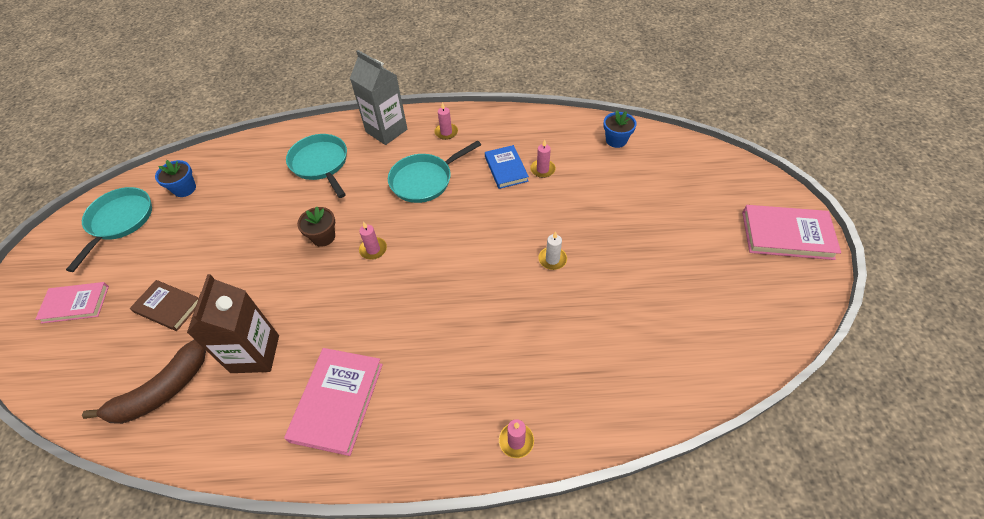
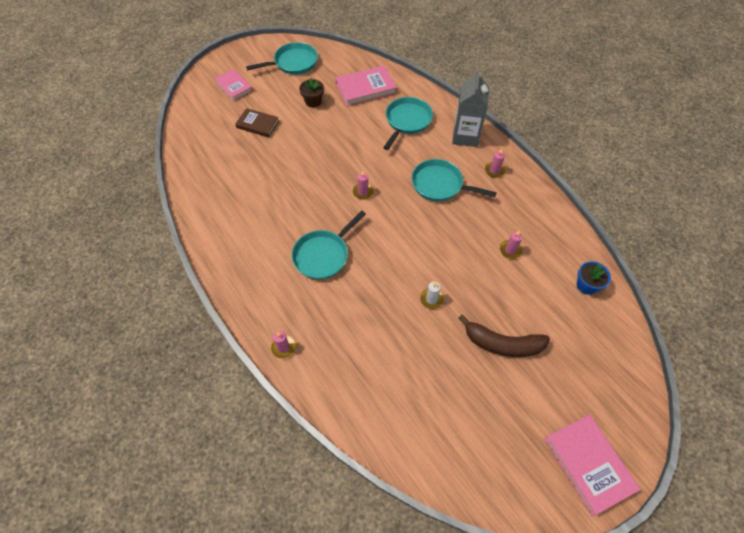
camera: 55 degrees right, 5 degrees up
brown banana [82,340,206,424] -> brown banana moved to [458,314,550,357]
brown book [130,280,199,331] -> brown book turned 60 degrees counterclockwise [235,108,279,137]
blue flower pot [155,160,196,197] -> none
brown carton [187,274,279,373] -> none
pink book [284,348,383,456] -> pink book moved to [335,66,397,106]
brown flower pot [297,207,335,247] -> brown flower pot moved to [299,78,324,108]
blue book [485,145,529,189] -> none
none -> turquoise pan [292,211,366,280]

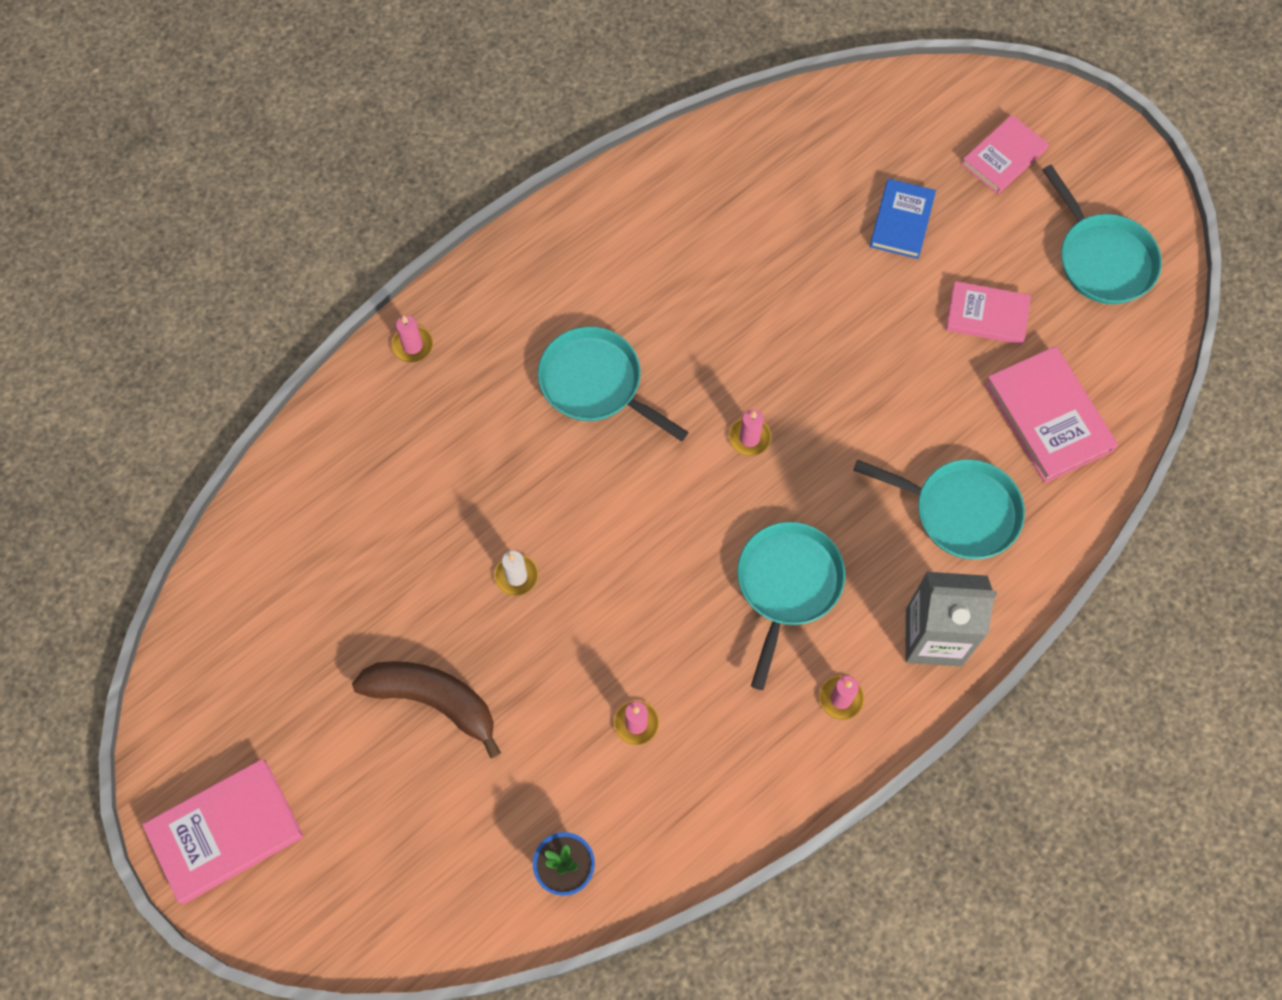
camera: 85 degrees right, 10 degrees up
brown book [235,108,279,137] -> blue book [870,179,936,259]
brown flower pot [299,78,324,108] -> pink book [946,281,1031,345]
brown banana [458,314,550,357] -> brown banana turned 105 degrees clockwise [352,661,501,758]

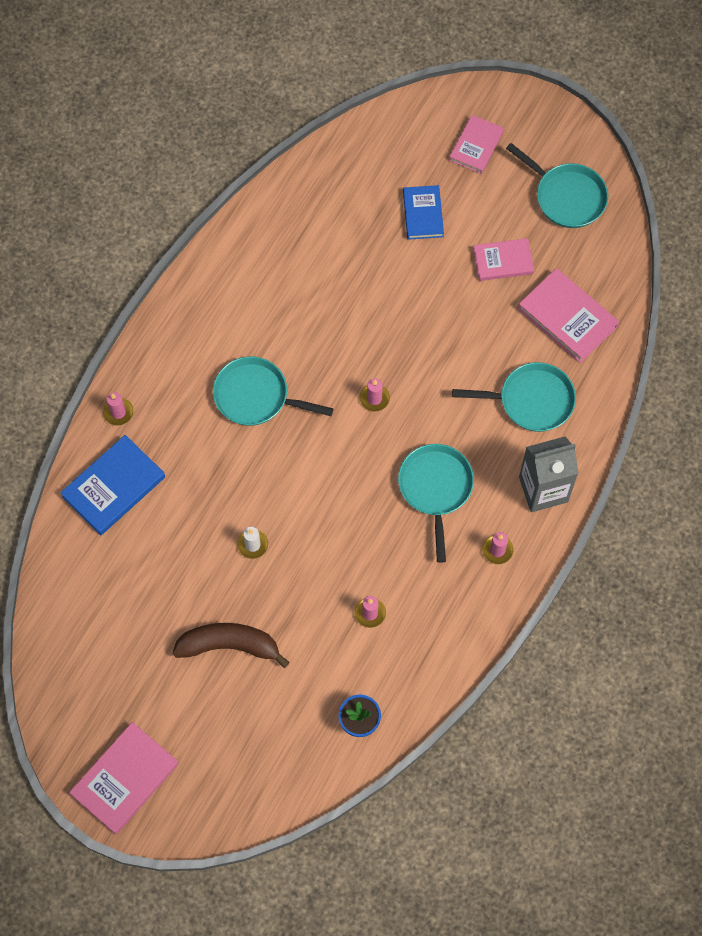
camera: 20 degrees left, 0 degrees up
none -> blue book [60,435,165,535]

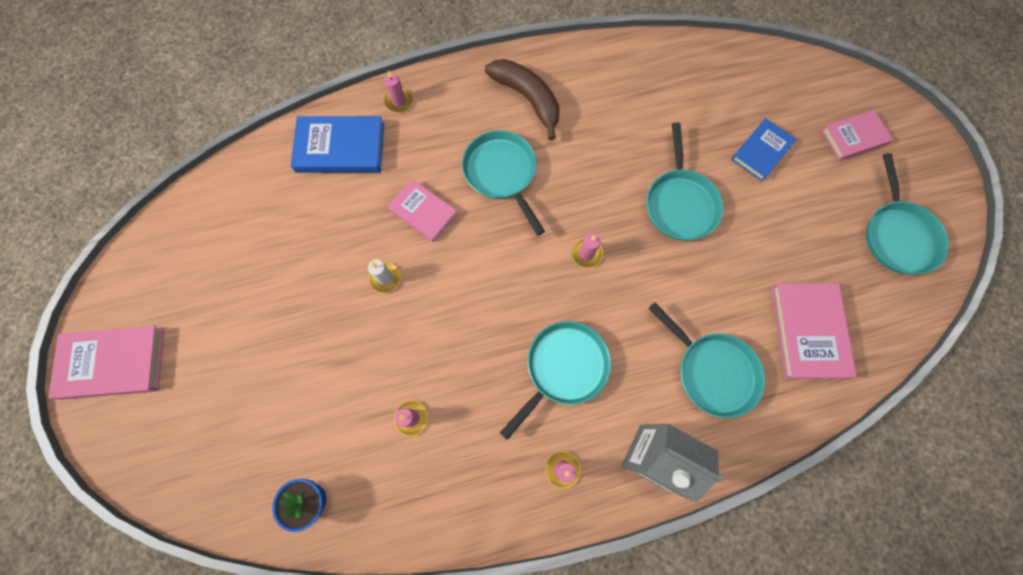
camera: 45 degrees right, 5 degrees up
brown banana [172,623,290,668] -> brown banana moved to [485,59,560,140]
pink book [473,238,534,281] -> pink book moved to [388,179,457,242]
none -> turquoise pan [647,123,723,241]

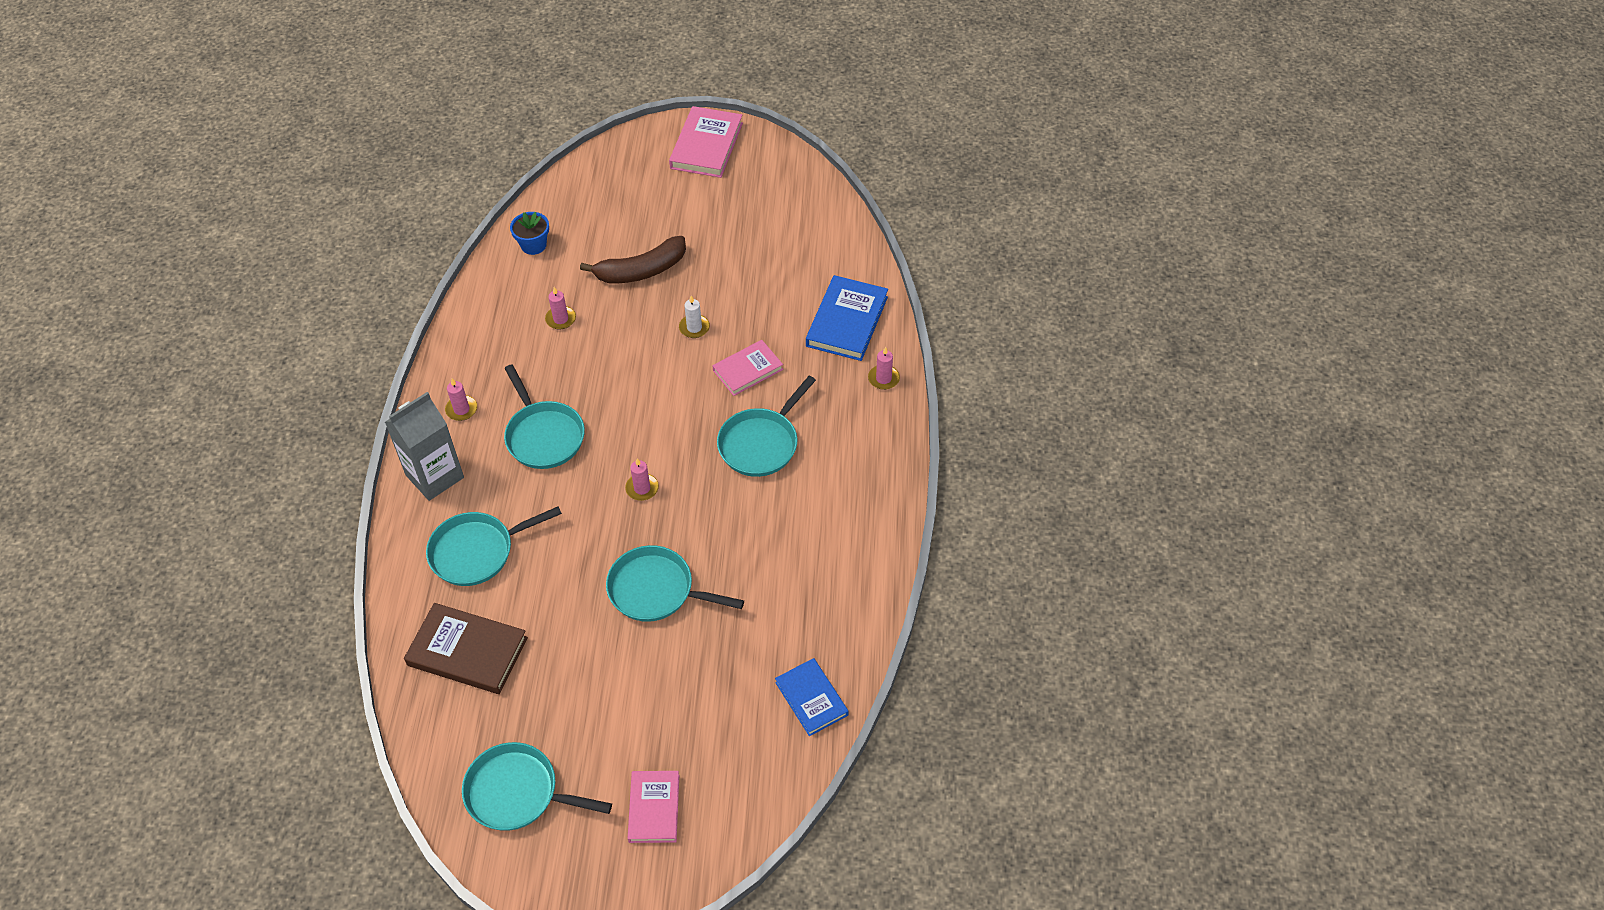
camera: 110 degrees right, 20 degrees down
turquoise pan [462,130,545,236] -> turquoise pan turned 135 degrees clockwise [717,376,816,477]
brown banana [485,59,560,140] -> brown banana moved to [580,236,686,283]
blue book [731,118,796,181] -> blue book moved to [775,658,849,736]
pink book [771,283,857,379] -> brown book [404,603,528,694]

